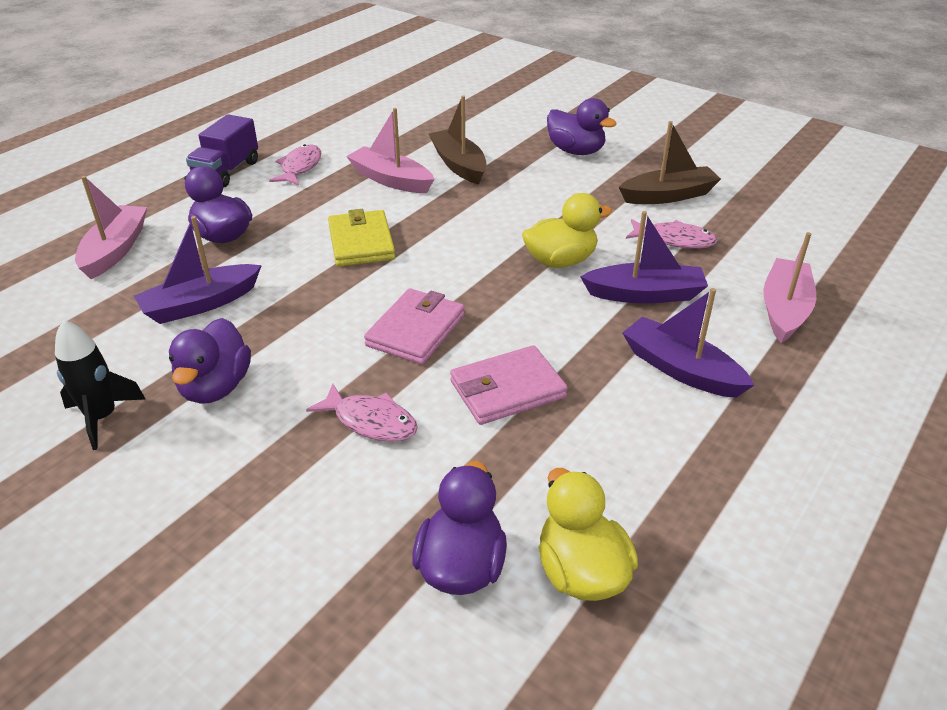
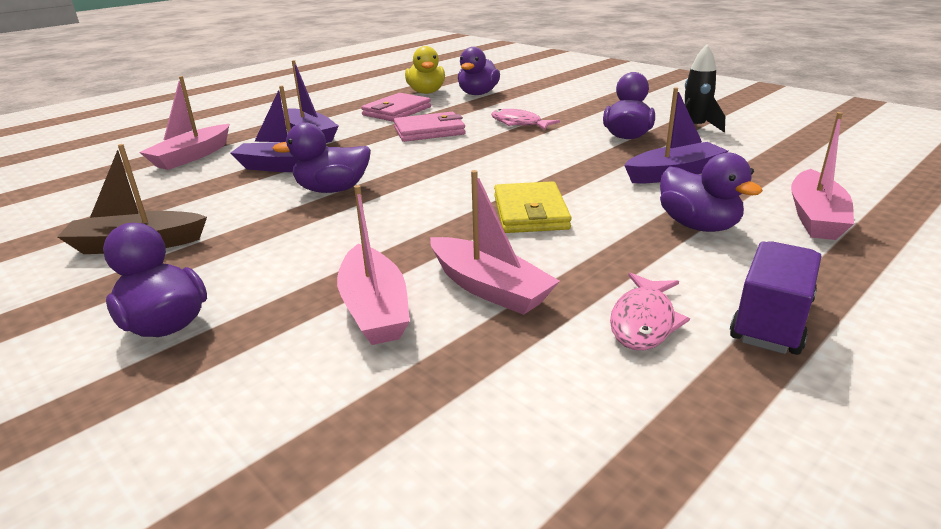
camera: 170 degrees left, 10 degrees down
pink wallet [364,288,465,365] -> pink wallet moved to [361,93,431,122]
brown boat [429,95,487,184] -> pink boat [337,185,410,345]
yellow duck [522,193,612,268] -> purple duck [272,122,371,193]
pink fish [626,219,718,249] -> none

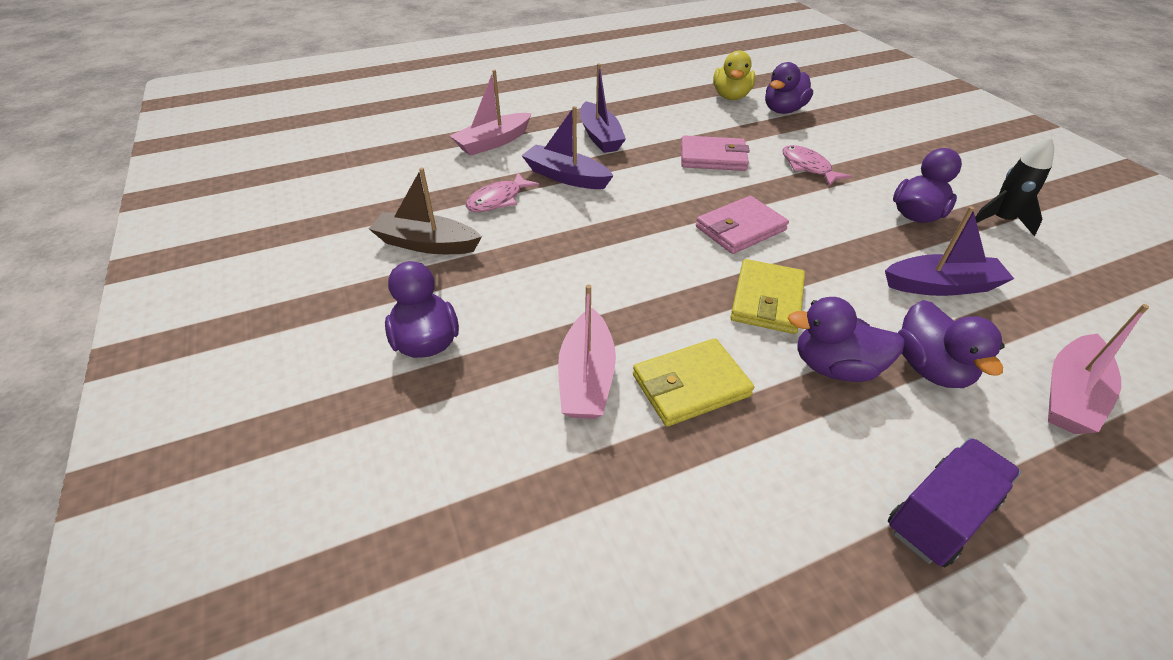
camera: 20 degrees right, 15 degrees up
purple duck [272,122,371,193] -> purple duck moved to [788,297,905,382]
pink wallet [361,93,431,122] -> pink wallet moved to [696,196,789,254]
pink boat [430,170,560,315] -> yellow wallet [633,338,754,426]
pink fish [610,273,690,350] -> pink fish moved to [466,173,539,212]

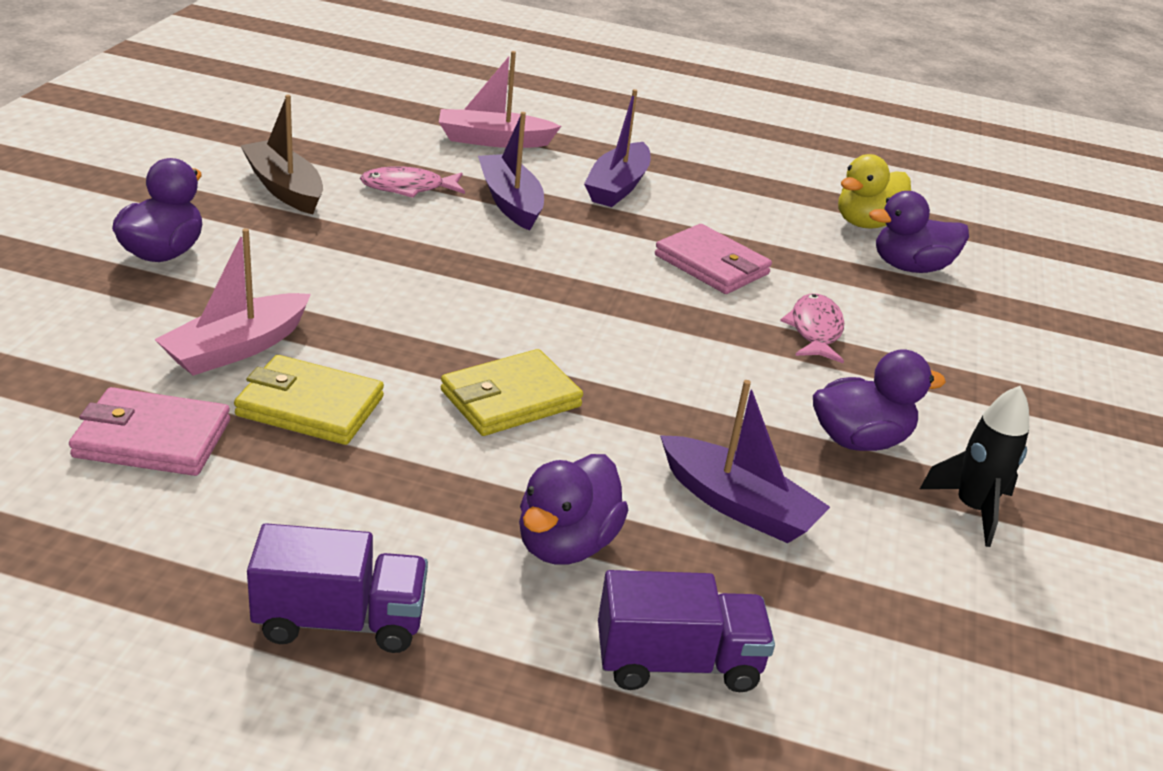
camera: 35 degrees right, 10 degrees down
pink wallet [696,196,789,254] -> pink wallet moved to [69,387,230,476]
purple duck [788,297,905,382] -> none
pink boat [1048,304,1149,434] -> purple truck [598,570,775,692]

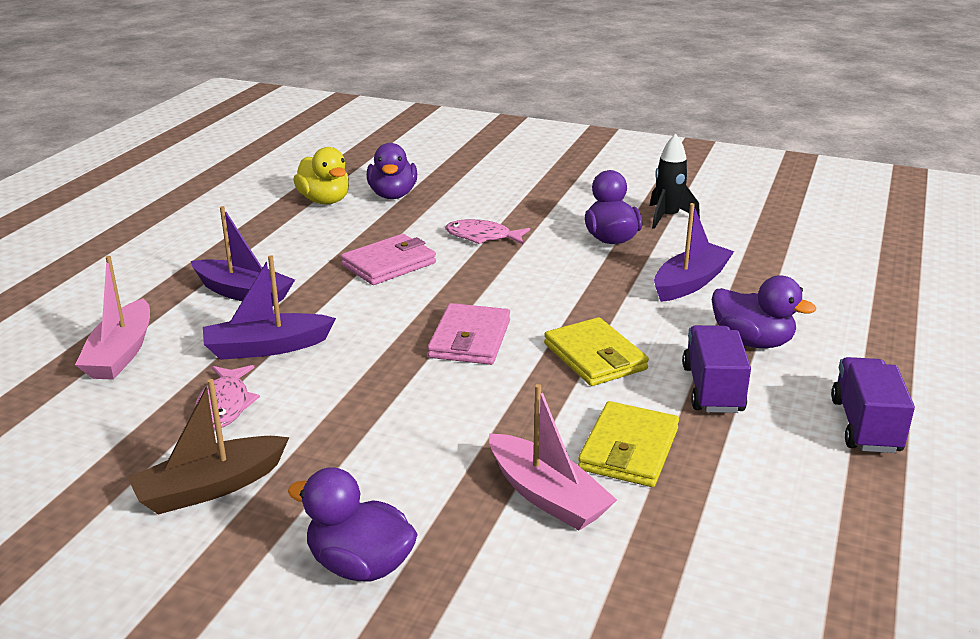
camera: 80 degrees left, 5 degrees down
pink wallet [69,387,230,476] -> pink wallet moved to [428,303,510,365]
purple truck [598,570,775,692] -> purple truck moved to [682,325,751,413]

